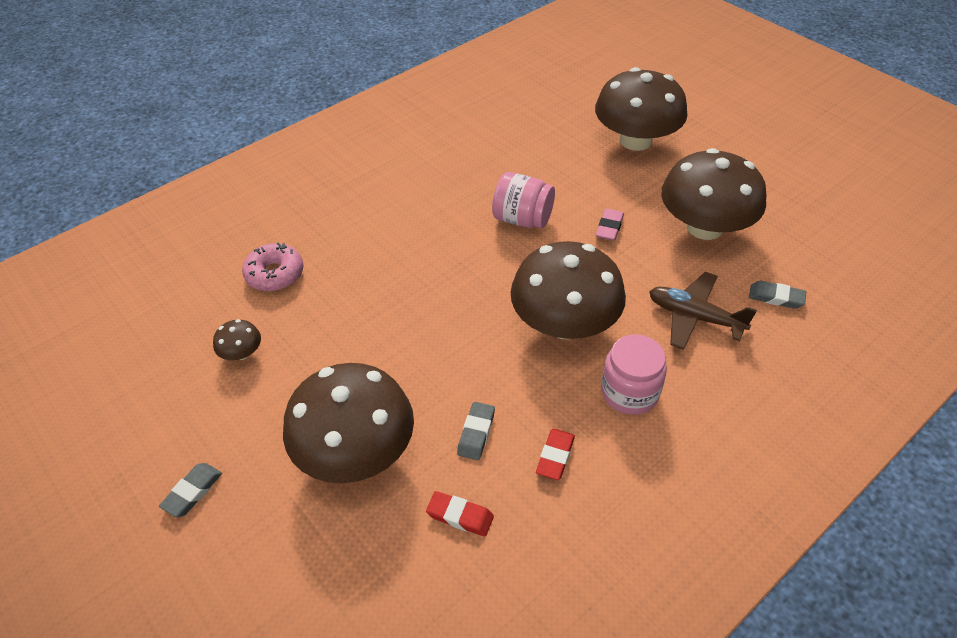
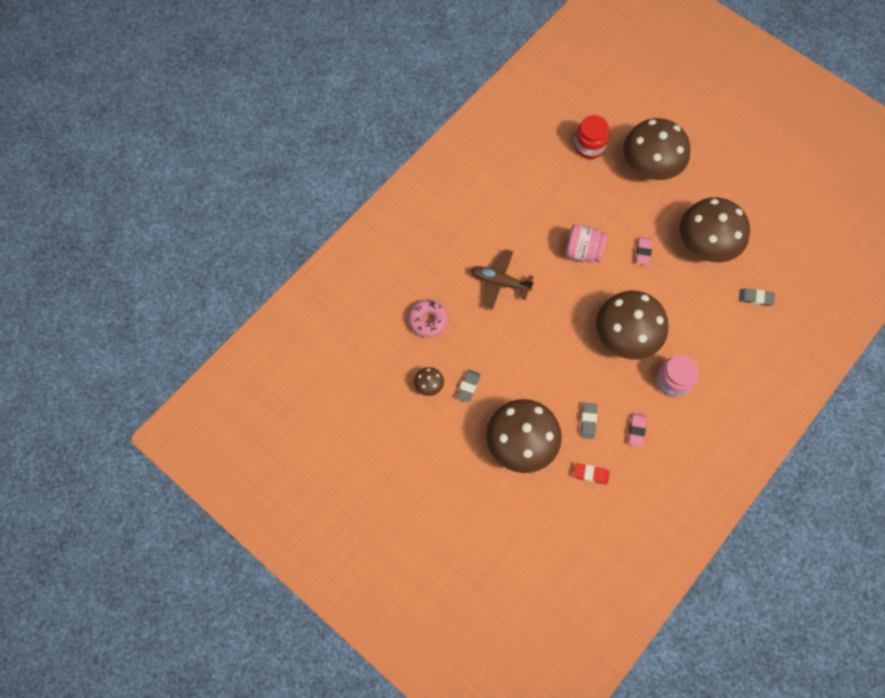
camera: 10 degrees left, 20 degrees up
grey eraser [159,463,222,517] -> grey eraser moved to [456,370,481,403]
red eraser [536,429,575,480] -> pink eraser [628,413,646,447]
brown plane [649,272,757,350] -> brown plane moved to [471,249,534,310]
none -> red jar [574,115,610,159]

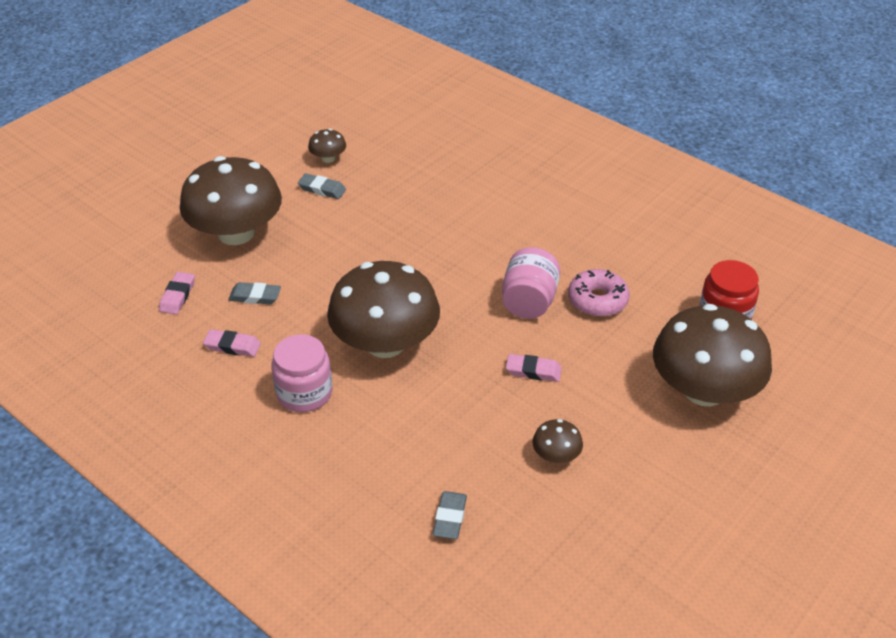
camera: 90 degrees right, 25 degrees down
pink donut [408,299,449,338] -> pink donut moved to [568,269,630,317]
brown plane [471,249,534,310] -> none
red eraser [573,463,610,485] -> pink eraser [159,272,195,314]
brown mushroom [680,197,750,262] -> brown mushroom [533,419,583,463], size x0.41

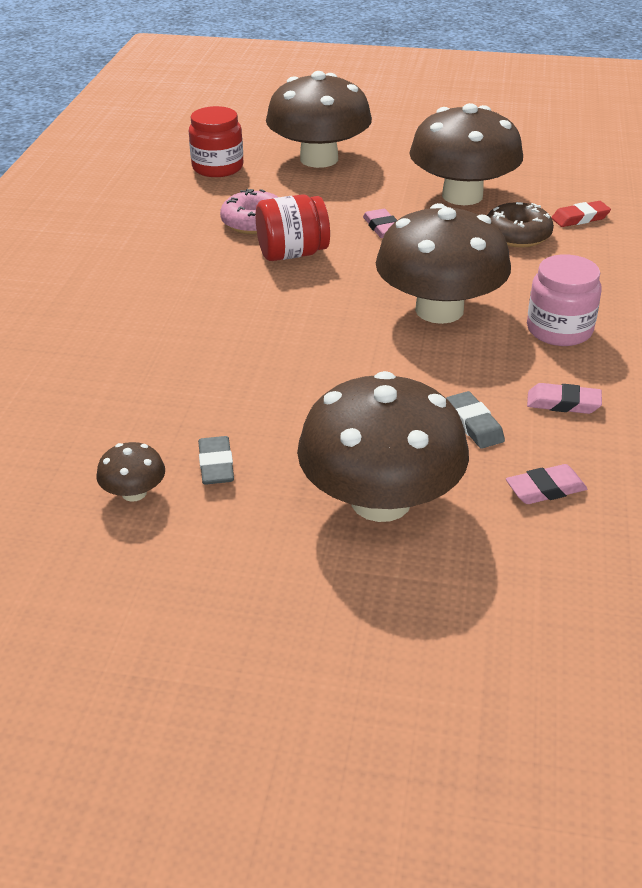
camera: 120 degrees left, 5 degrees down
pink eraser [203,329,261,357] -> pink eraser turned 60 degrees counterclockwise [527,383,602,414]
grey eraser [433,491,467,539] -> red eraser [551,201,611,227]
pink jar [502,247,560,319] -> red jar [256,194,330,261]
brown mushroom [533,419,583,463] -> brown mushroom [409,103,523,205], size x2.42
none -> brown donut [487,202,554,247]

